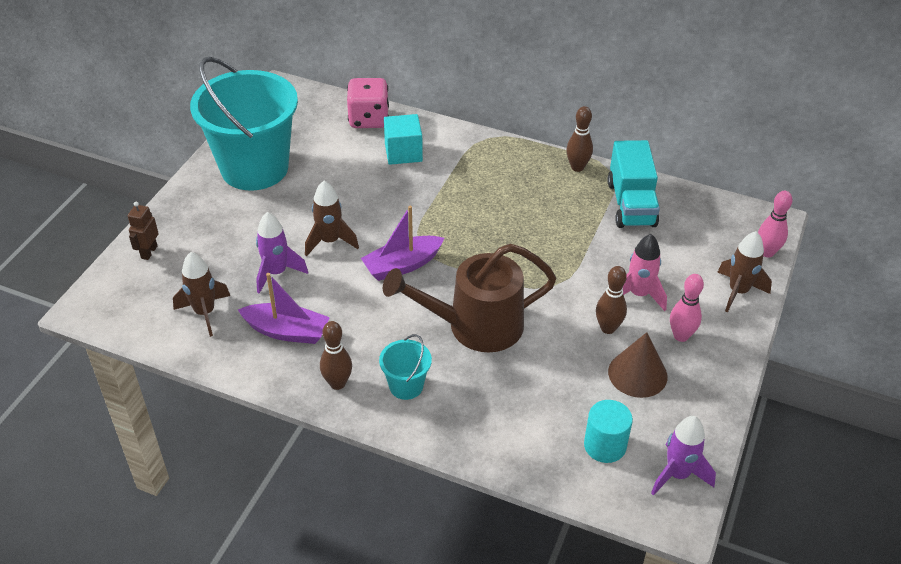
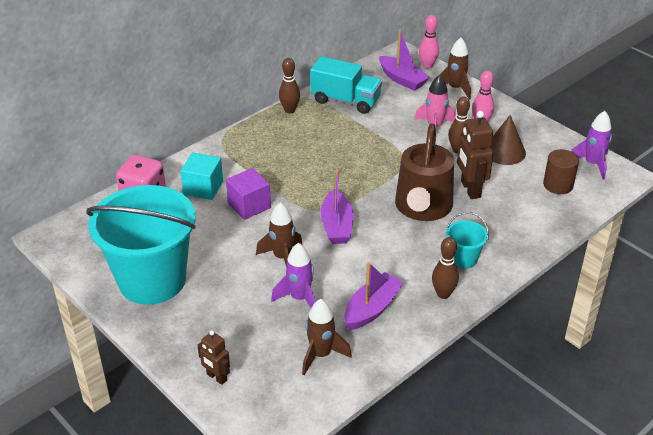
camera: 65 degrees left, 5 degrees down
turquoise cylinder [584,400,633,463] -> brown cylinder [543,149,579,194]
none -> purple cube [226,168,271,220]
none -> purple boat [379,30,430,91]
none -> brown robot [457,111,494,199]

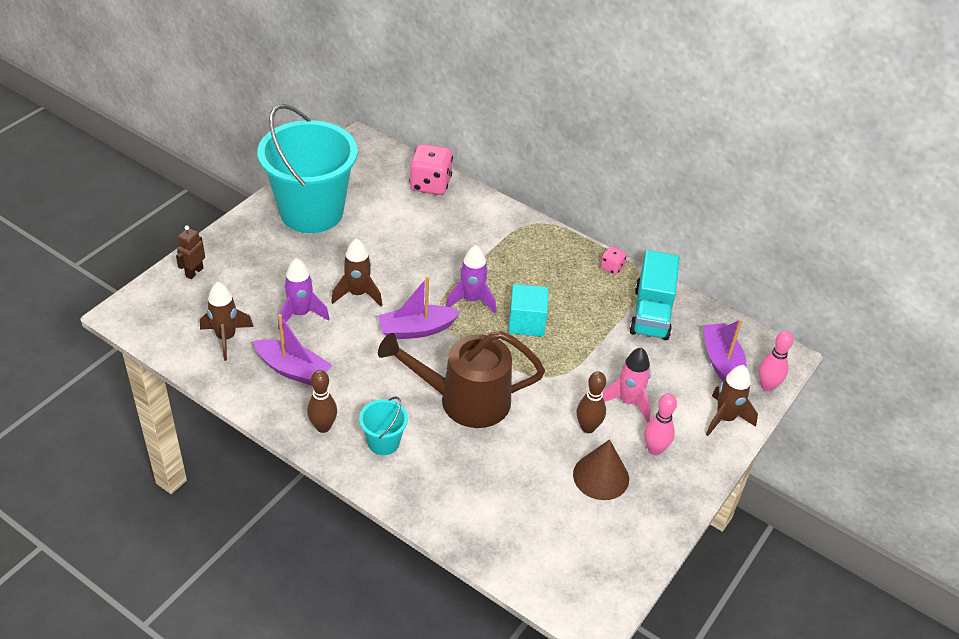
camera: 75 degrees right, 5 degrees up
turquoise cube [181,152,223,200] -> turquoise cube moved to [508,284,548,337]
purple cube [226,168,271,220] -> none
brown bowling pin [279,58,300,114] -> pink dice [600,246,627,275]
purple boat [379,30,430,91] -> purple boat turned 135 degrees clockwise [703,319,746,382]
brown robot [457,111,494,199] -> none
brown cylinder [543,149,579,194] -> none
purple rocket [571,111,612,180] -> purple rocket moved to [446,245,496,313]

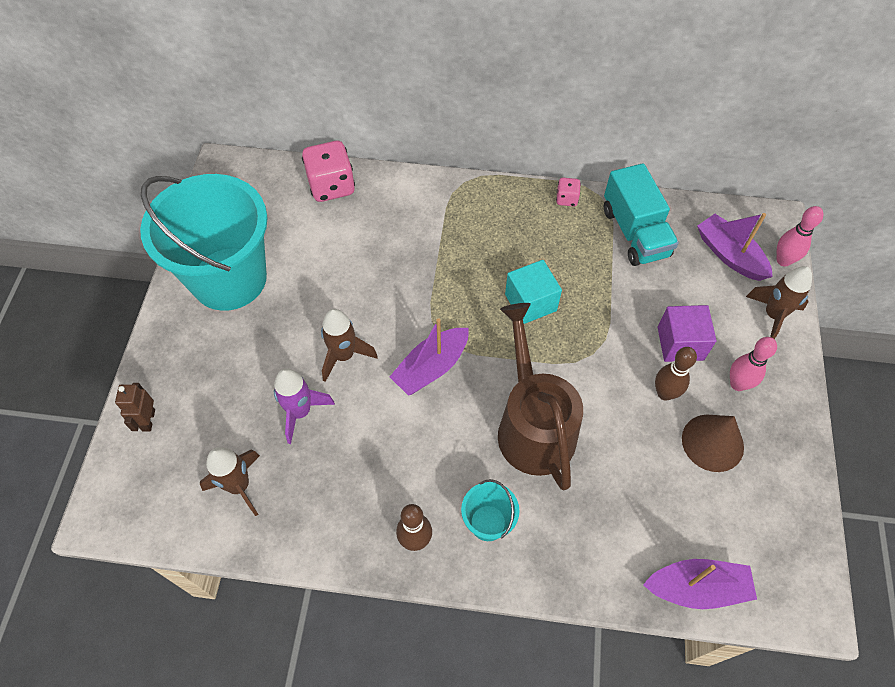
camera: 25 degrees left, 15 degrees up
purple boat [253,314,332,386] -> purple boat moved to [643,559,757,609]
brown watering can [378,331,545,428] -> brown watering can turned 105 degrees clockwise [498,303,583,491]
purple rocket [446,245,496,313] -> none
pink rocket [602,347,651,423] -> purple cube [658,305,716,362]

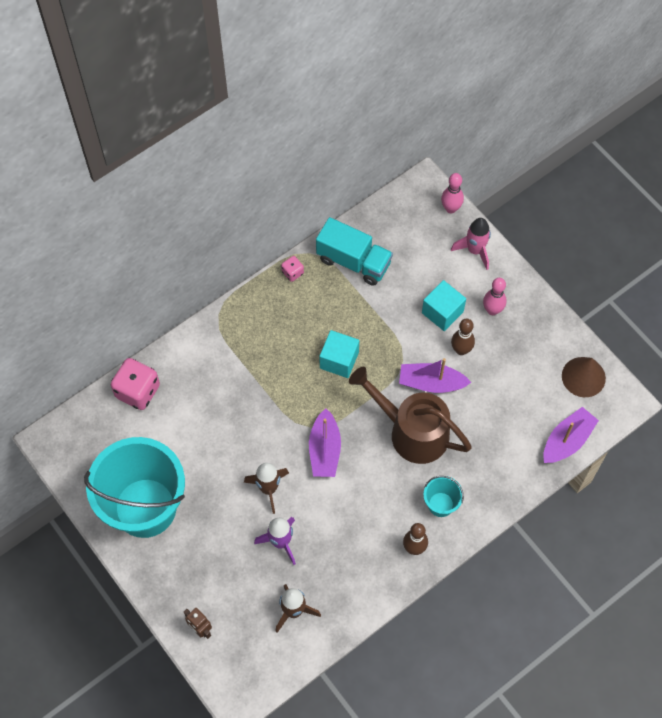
camera: 45 degrees left, 5 degrees up
purple cube [658,305,716,362] -> turquoise cube [422,280,466,331]
brown cone [682,414,744,472] -> brown cone moved to [562,357,606,397]
purple boat [697,213,773,281] -> purple boat moved to [399,358,471,393]
brown rocket [746,266,812,339] -> pink rocket [451,218,491,270]

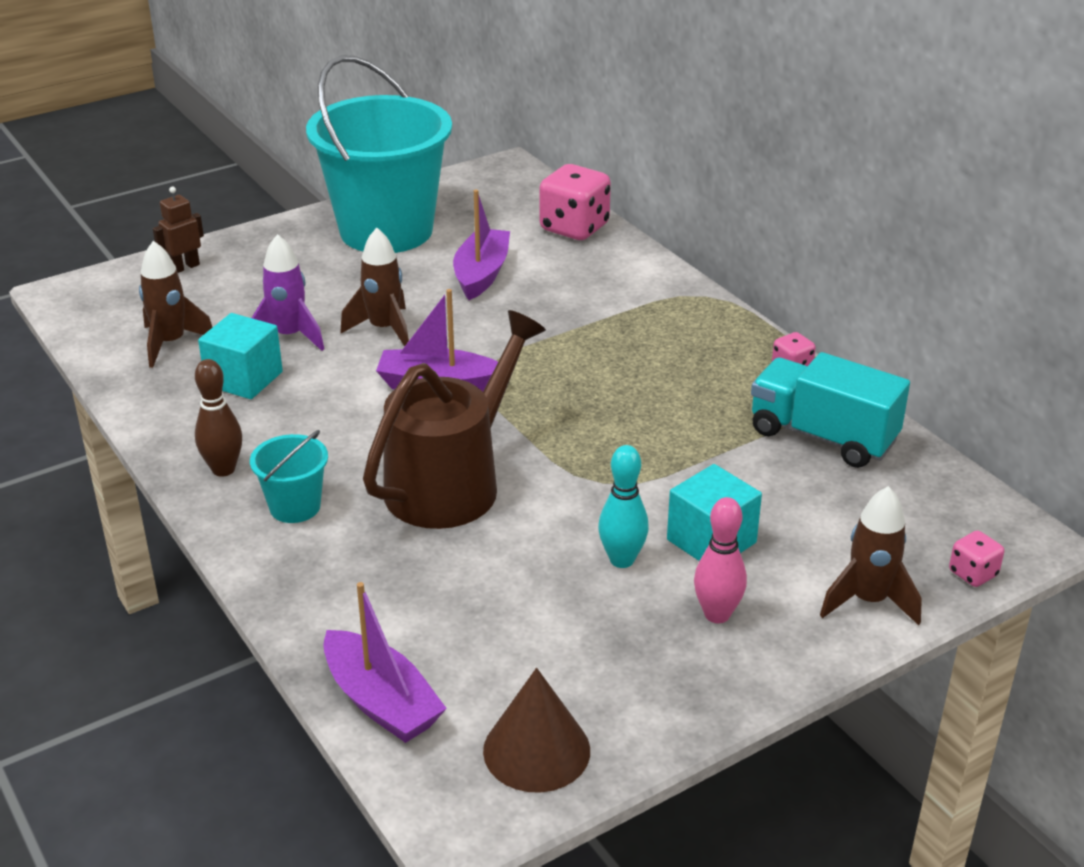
camera: 95 degrees right, 30 degrees down
turquoise truck [316,217,393,286] -> turquoise truck turned 90 degrees clockwise [751,352,910,468]
turquoise cube [320,330,359,378] -> turquoise cube moved to [198,313,283,399]
purple boat [399,358,471,393] -> purple boat moved to [453,190,510,300]
pink bowling pin [441,173,464,213] -> pink dice [949,531,1004,587]
pink rocket [451,218,491,270] -> brown rocket [820,486,922,625]
brown bowling pin [451,319,475,355] -> turquoise bowling pin [598,445,649,568]

